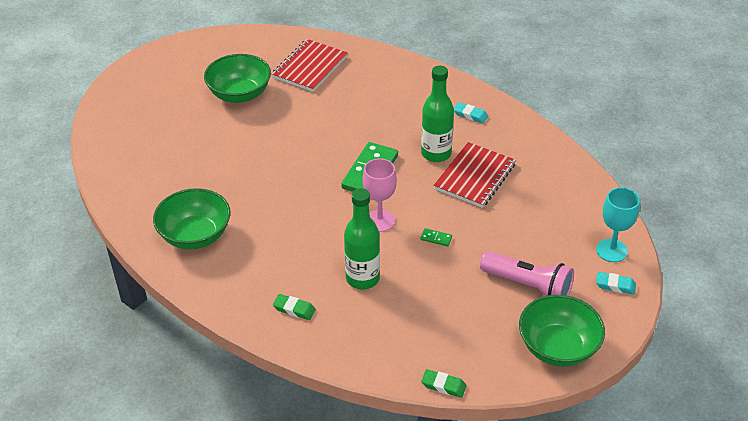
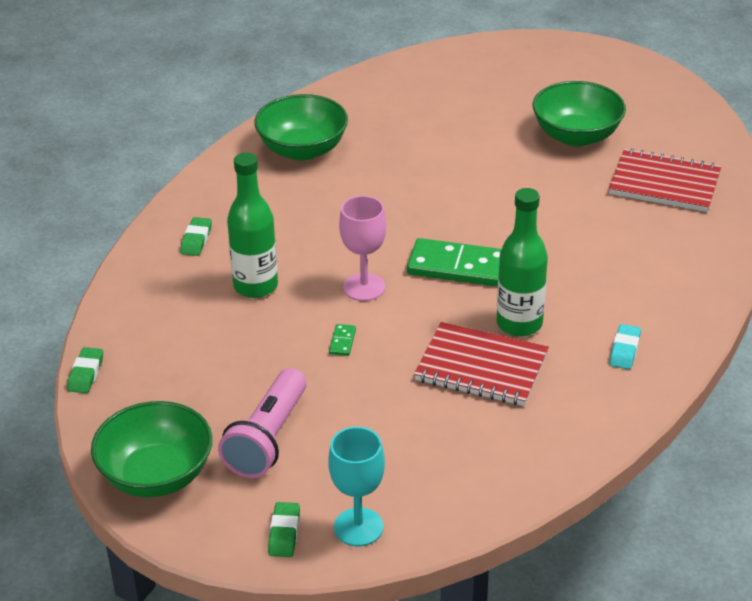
camera: 80 degrees right, 5 degrees down
turquoise eraser [596,272,636,295] -> green eraser [268,502,300,557]

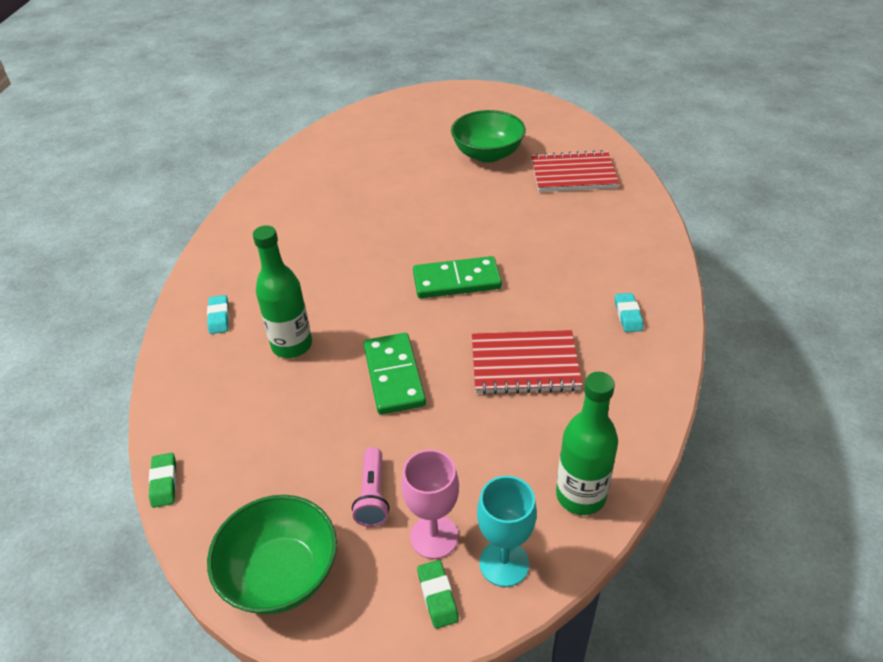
camera: 20 degrees left, 5 degrees up
green eraser [180,217,212,256] -> turquoise eraser [207,295,229,334]
pink flashlight [218,368,307,478] -> pink flashlight [352,447,390,527], size x0.62
green bowl [254,94,348,161] -> none
green domino [329,324,356,356] -> green domino [364,333,426,415], size x2.46
pink goblet [339,196,386,301] -> pink goblet moved to [401,449,459,559]
green bottle [497,188,548,336] -> green bottle moved to [556,372,618,515]

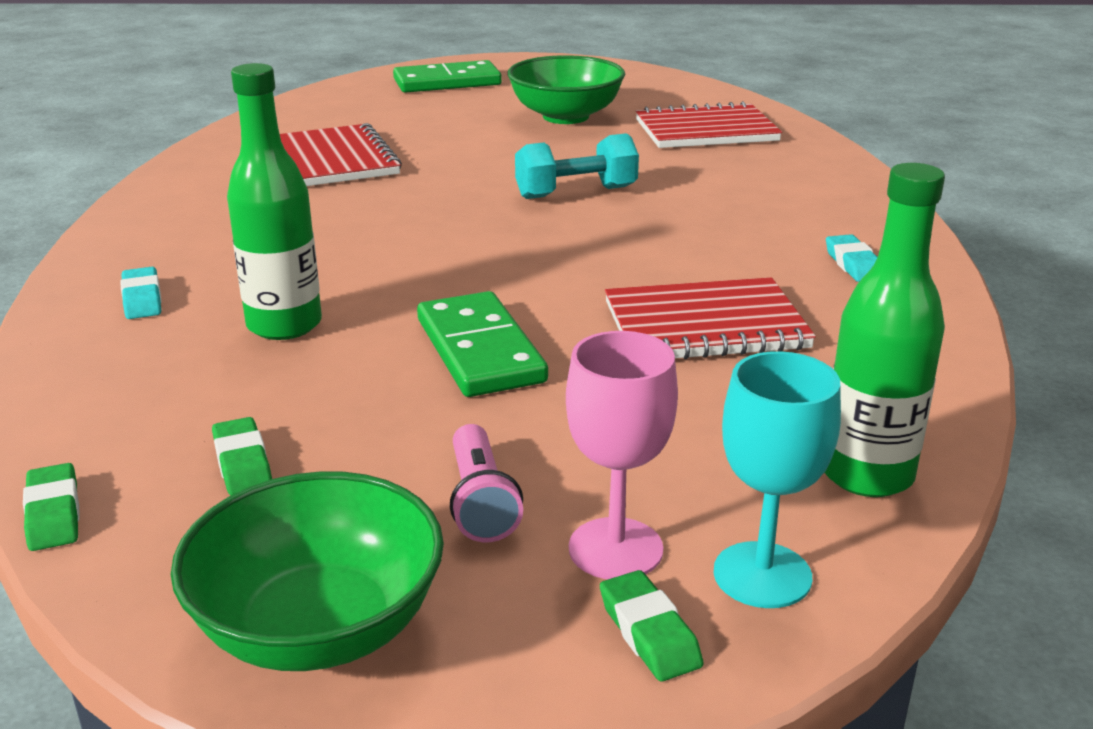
camera: 10 degrees left, 15 degrees down
green domino [413,256,502,298] -> green domino moved to [393,60,502,93]
none -> green eraser [212,417,272,495]
none -> red notebook [280,123,402,186]
none -> turquoise dumbbell [515,133,639,199]

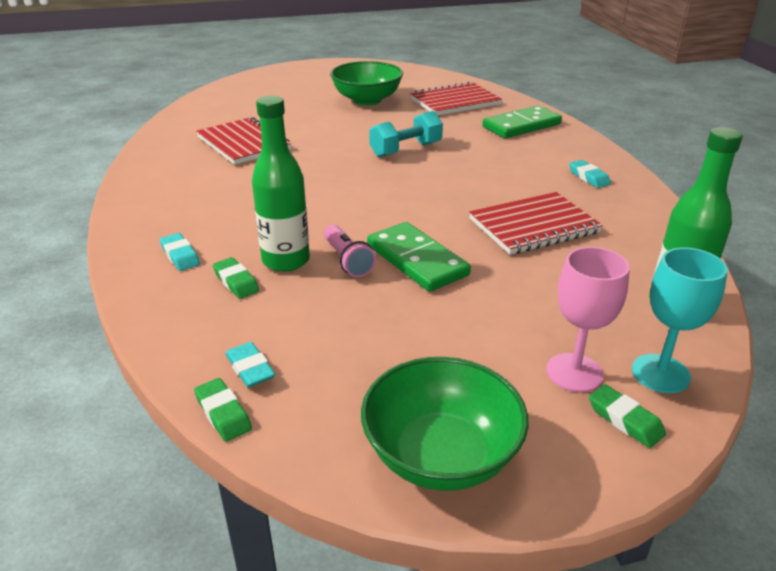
camera: 15 degrees left, 5 degrees up
green eraser [212,417,272,495] -> green eraser moved to [213,257,259,299]
green domino [393,60,502,93] -> green domino moved to [483,105,562,138]
pink flashlight [450,424,523,542] -> pink flashlight moved to [324,225,376,277]
none -> turquoise eraser [225,342,275,387]

